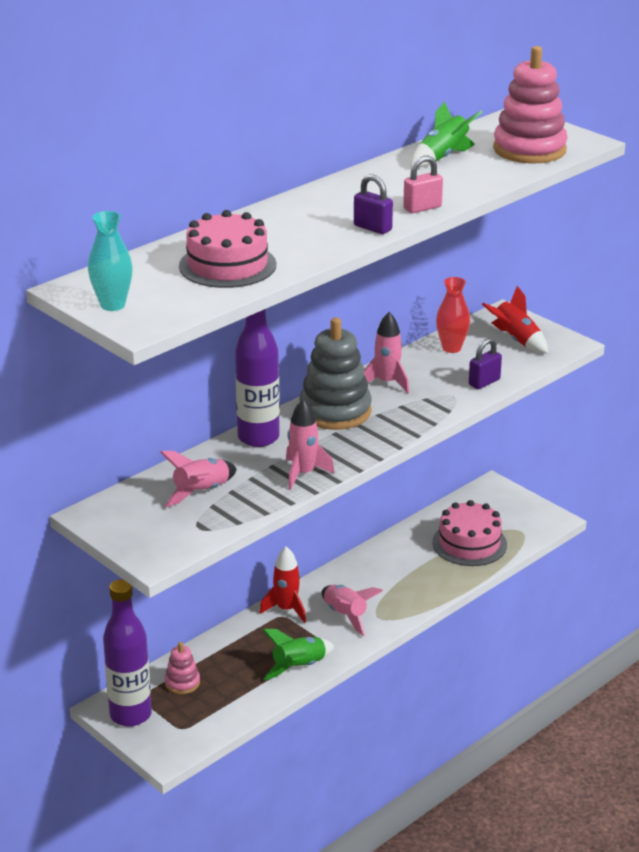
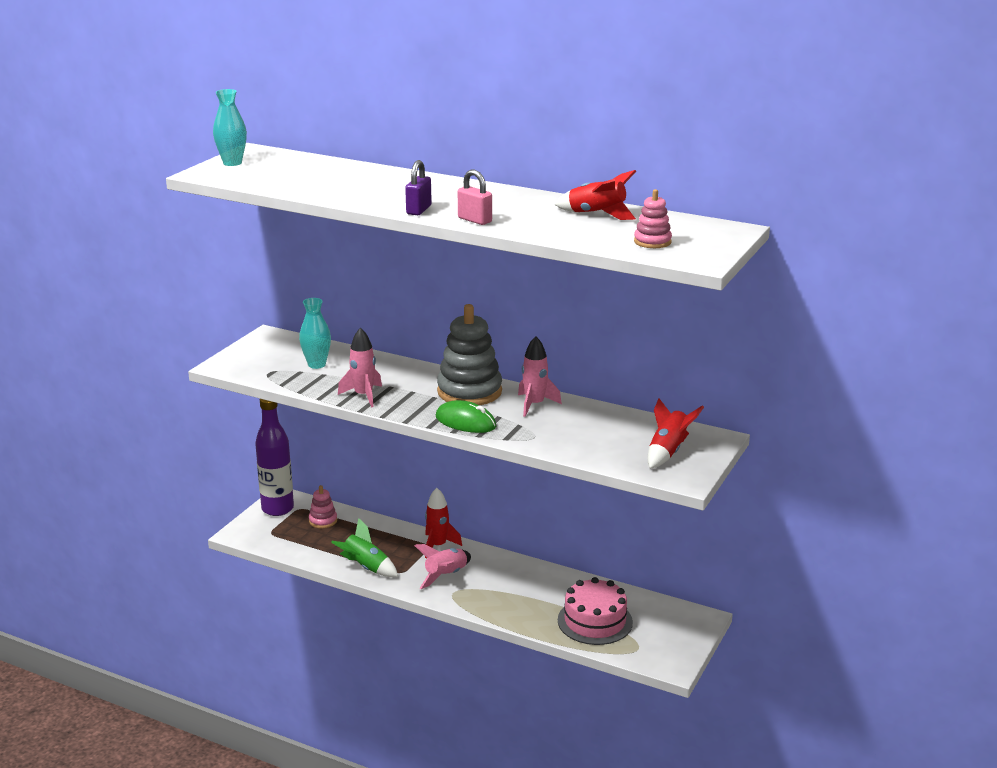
camera: 70 degrees right, 5 degrees down
pink rocket [160,451,237,507] -> turquoise vase [299,298,331,369]
pink cake [179,210,276,288] -> none
purple bottle [235,309,280,447] -> none
green rocket [411,102,483,168] -> red rocket [555,170,636,220]
red vase [436,277,470,353] -> none
purple padlock [469,338,502,389] -> none
pink stacking toy [493,46,568,164] -> pink stacking toy [634,189,672,248], size x0.49
none -> green mouse [436,400,496,433]

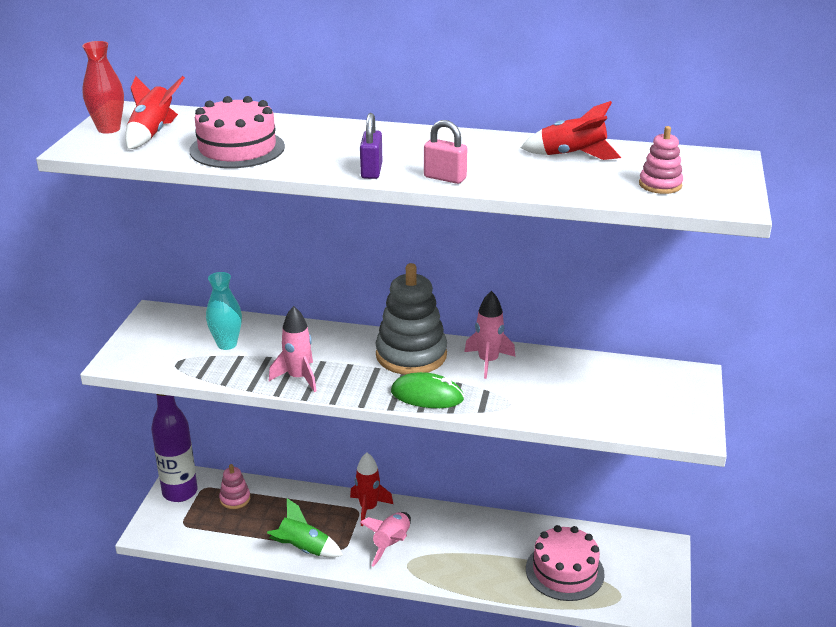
camera: 15 degrees left, 5 degrees up
turquoise vase [213,89,247,166] -> red vase [82,41,124,134]
red rocket [647,398,704,469] -> red rocket moved to [125,76,185,149]
none -> pink cake [189,96,285,168]

